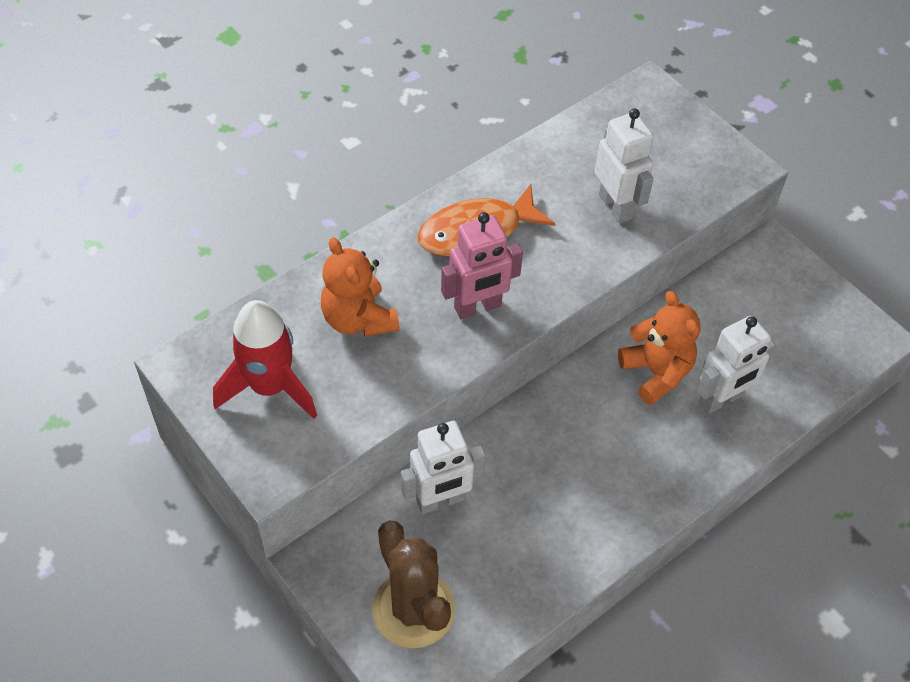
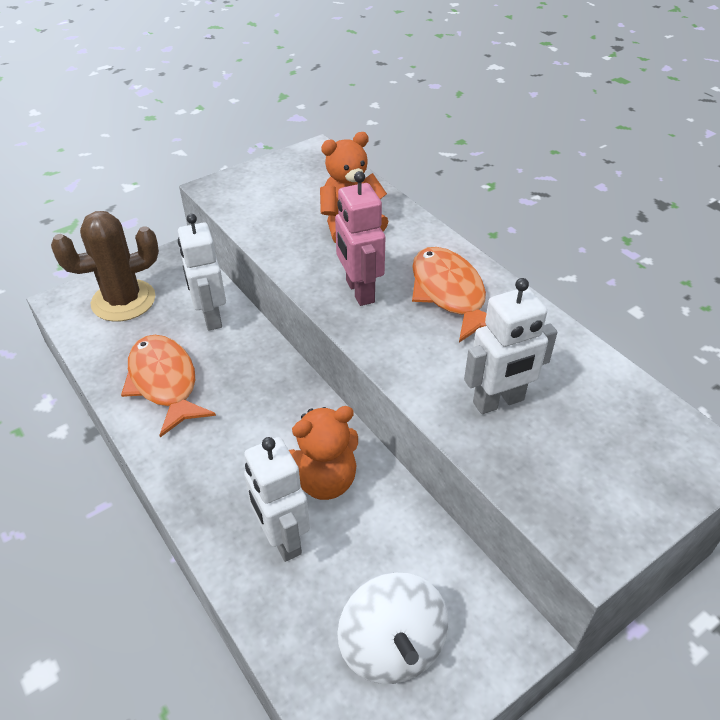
camera: 95 degrees right, 10 degrees down
red rocket [213,300,317,419] -> none
none -> orange fish [121,335,216,437]
none -> white spinning top [337,572,449,684]

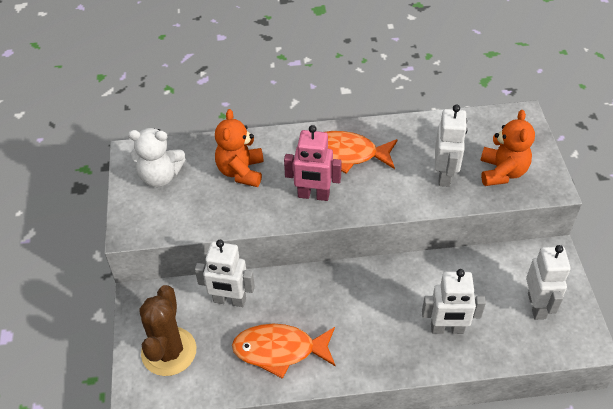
camera: 60 degrees left, 5 degrees up
orange teddy bear [289,406,358,500] -> orange teddy bear moved to [480,110,535,186]
white spinning top [337,572,449,684] -> white robot [526,245,571,320]
none -> white teddy bear [128,128,185,187]

